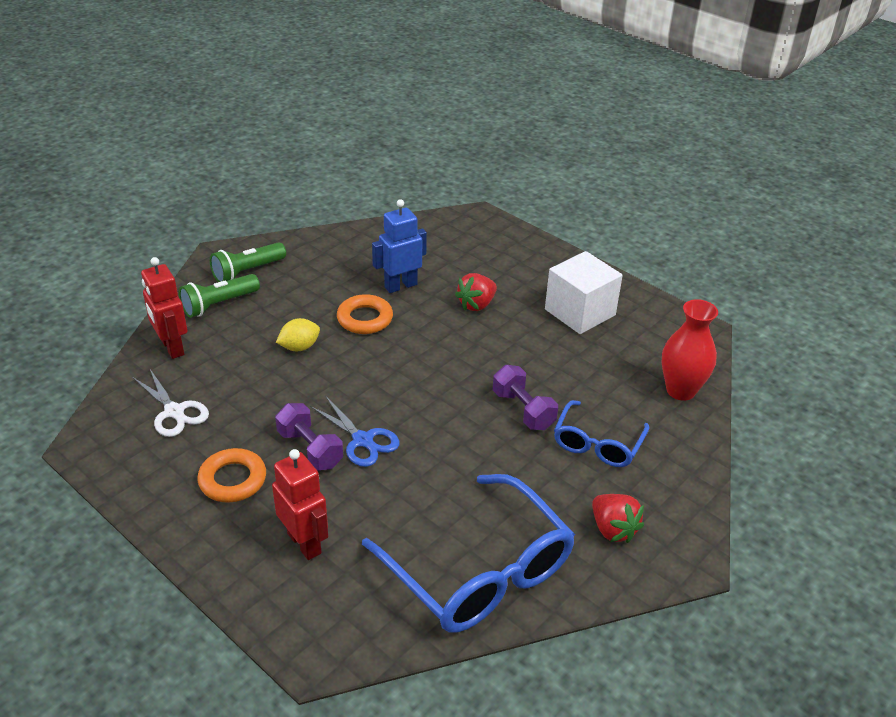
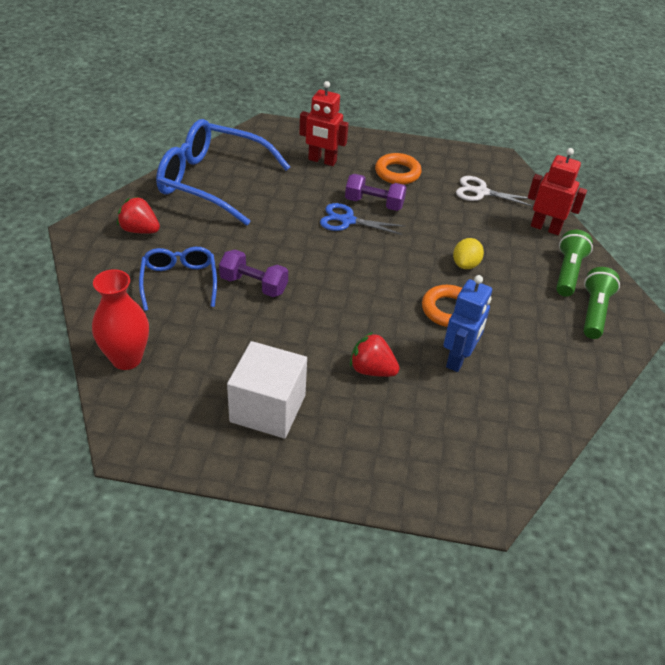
camera: 145 degrees right, 5 degrees up
red strawberry [455,273,497,311] -> red strawberry turned 75 degrees counterclockwise [350,332,400,377]

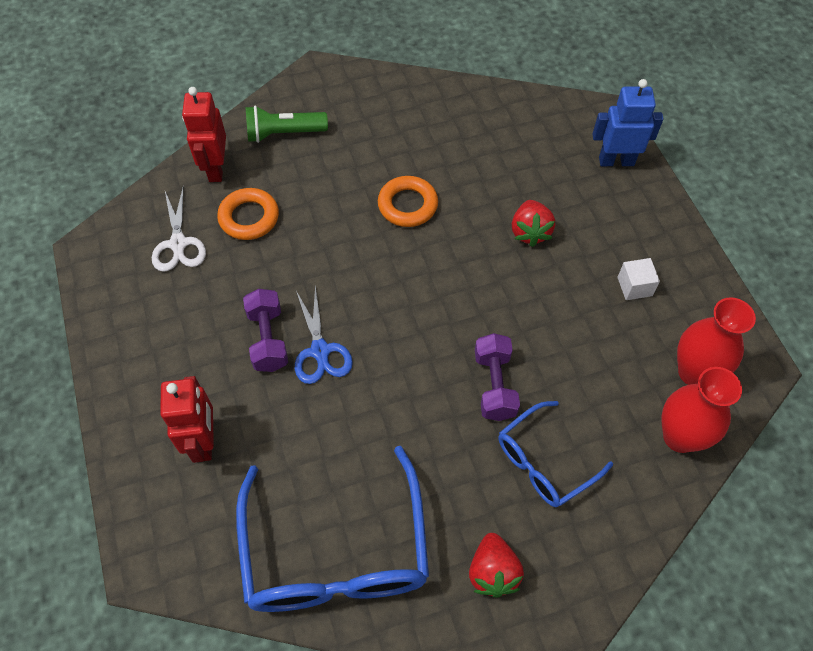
camera: 115 degrees left, 15 degrees up
white cube [227,341,307,439] -> white cube [617,258,660,300], size x0.48
orange ring [375,153,422,185] -> orange ring moved to [217,188,279,240]
blue robot [443,275,492,372] -> blue robot moved to [592,79,663,166]
yellow lemon [453,238,484,269] -> none
green flashlight [583,267,620,339] -> none
none -> red vase [677,297,756,385]

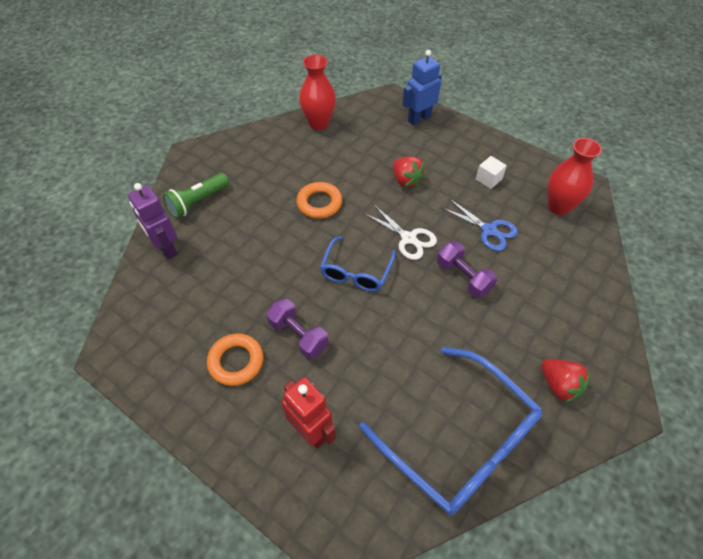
camera: 35 degrees left, 5 degrees down
white scissors [152,188,206,272] -> white scissors moved to [364,205,437,260]
red robot [182,87,226,182] -> purple robot [128,183,178,259]
orange ring [217,188,279,240] -> orange ring moved to [207,333,263,386]
blue scissors [295,285,353,384] -> blue scissors moved to [442,199,518,251]
blue glasses [499,401,613,507] -> blue glasses moved to [320,236,395,292]
red vase [661,367,742,453] -> red vase moved to [299,55,336,130]

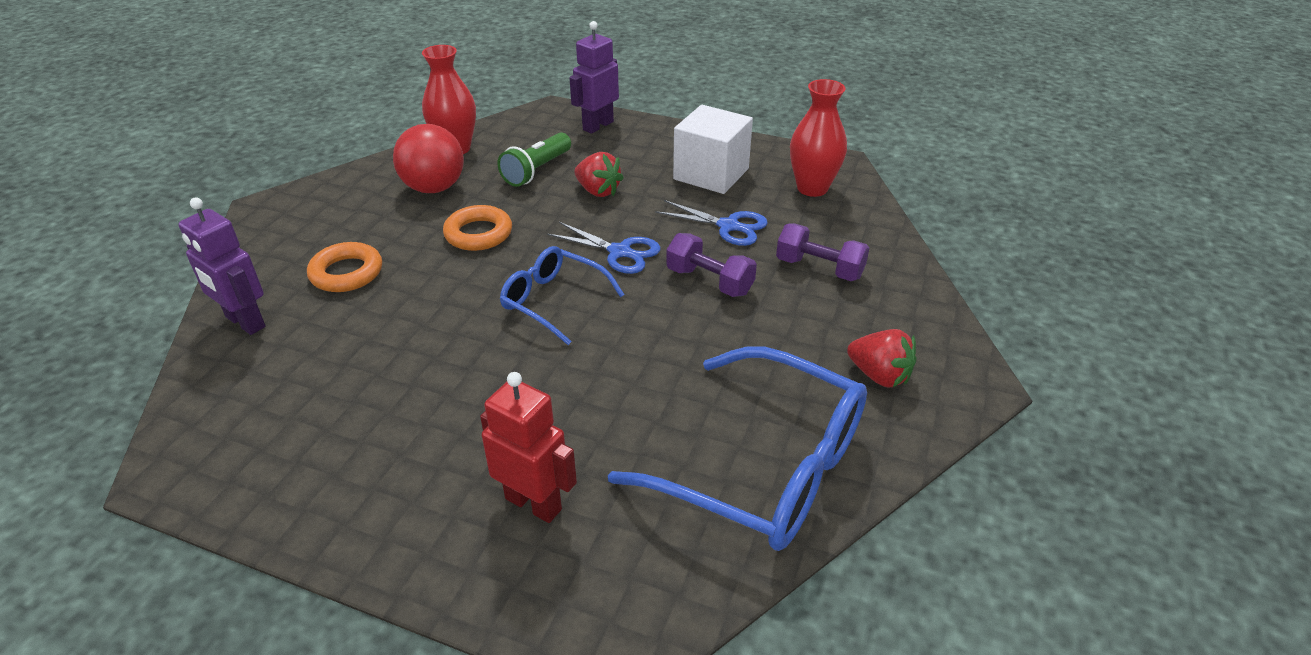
camera: 15 degrees left, 15 degrees down
green flashlight [163,173,229,218] -> green flashlight moved to [497,132,571,187]
orange ring [207,333,263,386] -> orange ring moved to [307,242,382,292]
purple dumbbell [266,298,329,359] -> purple dumbbell moved to [776,223,869,281]
blue glasses [320,236,395,292] -> blue glasses turned 120 degrees clockwise [500,246,625,345]
white scissors [364,205,437,260] -> blue scissors [547,222,661,274]
blue robot [402,50,442,125] -> purple robot [570,21,619,134]
white cube [476,156,507,189] -> white cube [673,105,753,194], size x2.10
none -> red ball [393,124,464,193]

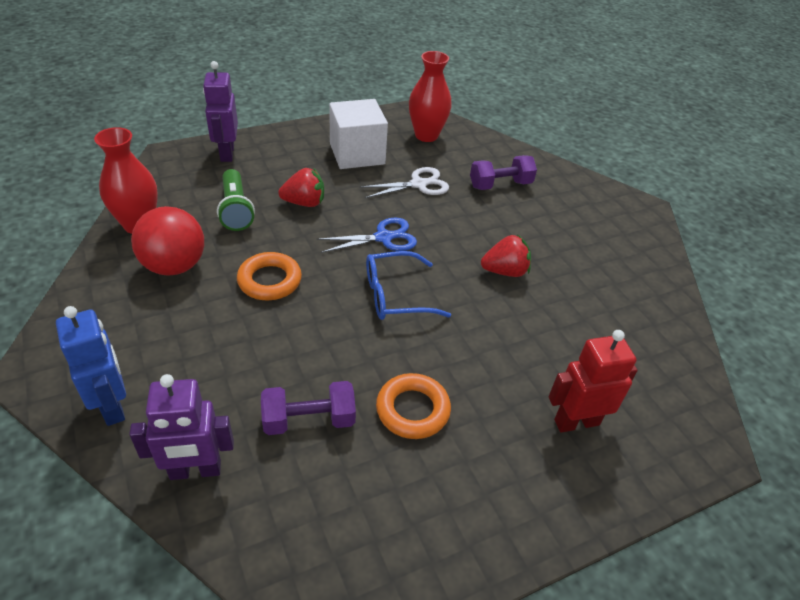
camera: 50 degrees left, 5 degrees up
orange ring [307,242,382,292] -> orange ring moved to [376,373,451,439]
blue glasses [608,347,867,551] -> none
blue scissors [655,200,768,246] -> white scissors [359,167,449,199]
purple dumbbell [666,233,757,297] -> purple dumbbell moved to [261,381,356,435]
red strawberry [847,329,917,388] -> red strawberry moved to [481,234,531,277]
none -> blue robot [56,306,126,426]

